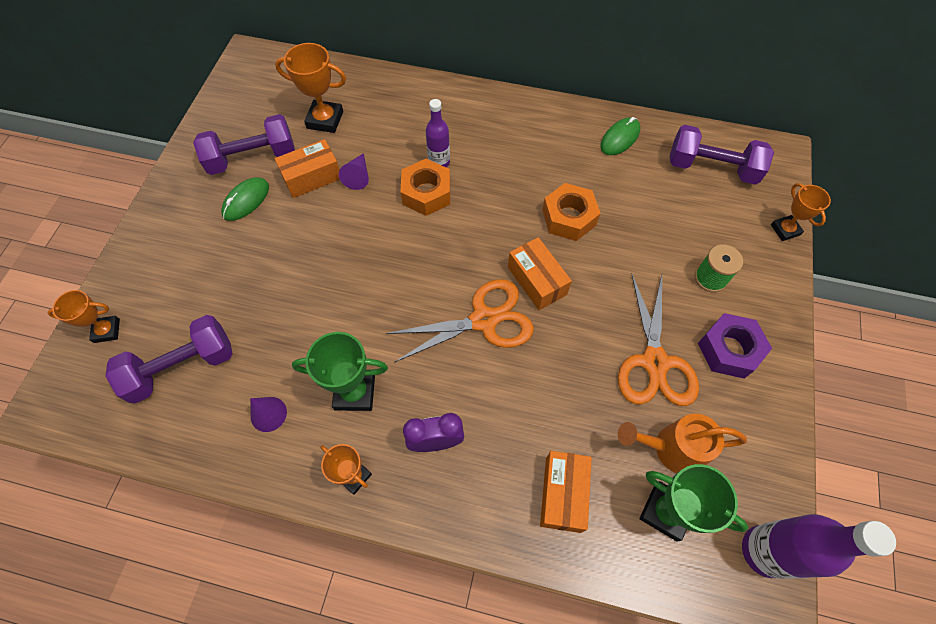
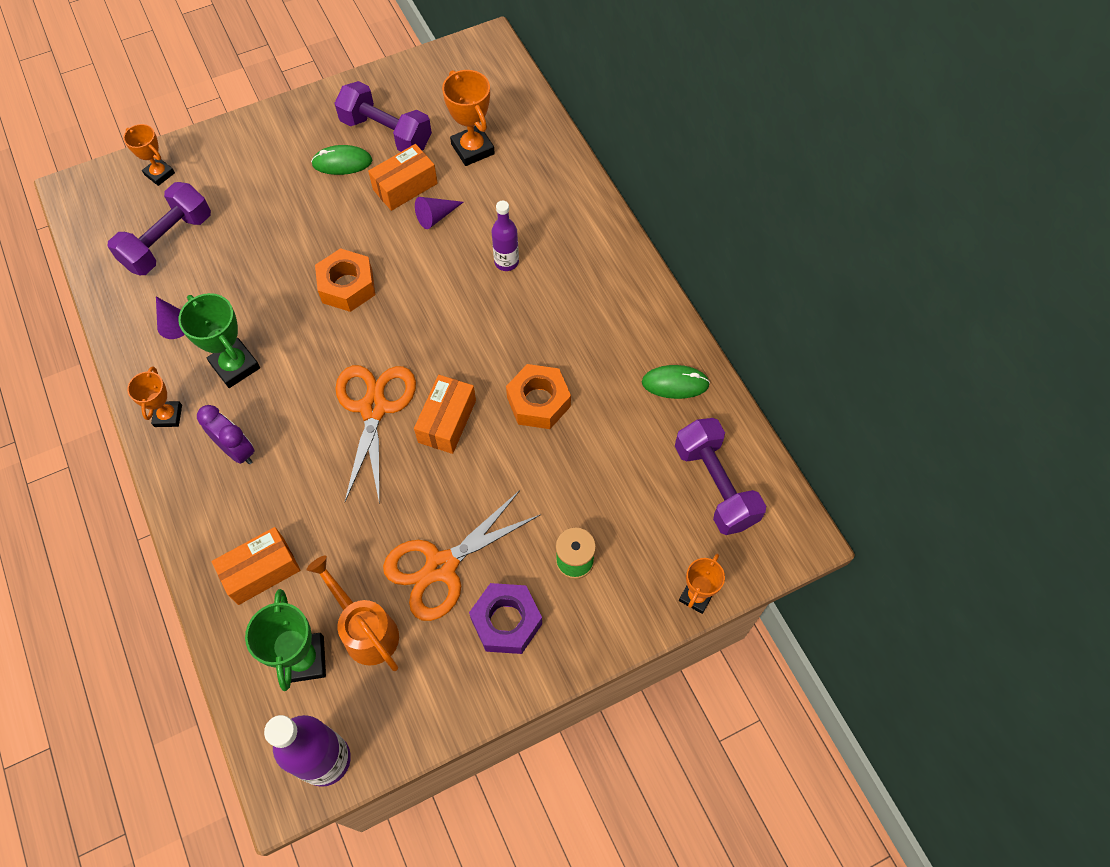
camera: 50 degrees right, 0 degrees up
purple dumbbell [105,315,233,404] -> purple dumbbell turned 75 degrees counterclockwise [107,182,211,275]
orange box [275,139,340,198] -> orange box turned 60 degrees counterclockwise [368,144,438,211]
orange scissors [386,279,534,363] -> orange scissors turned 120 degrees counterclockwise [335,365,416,504]
orange nut [401,159,450,216] -> orange nut moved to [315,248,375,312]

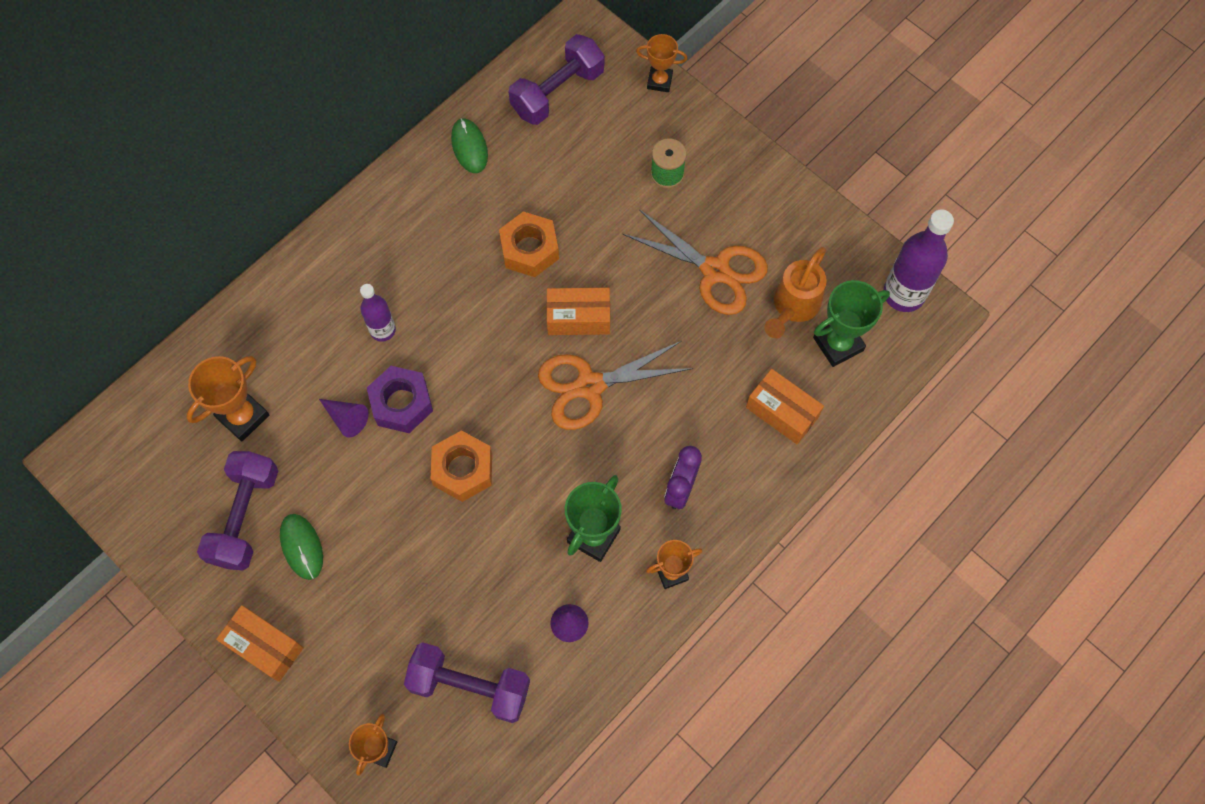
camera: 110 degrees left, 5 degrees up
orange box [368,144,438,211] -> orange box moved to [216,605,304,682]
purple nut [469,583,542,654] -> purple nut moved to [367,366,433,433]

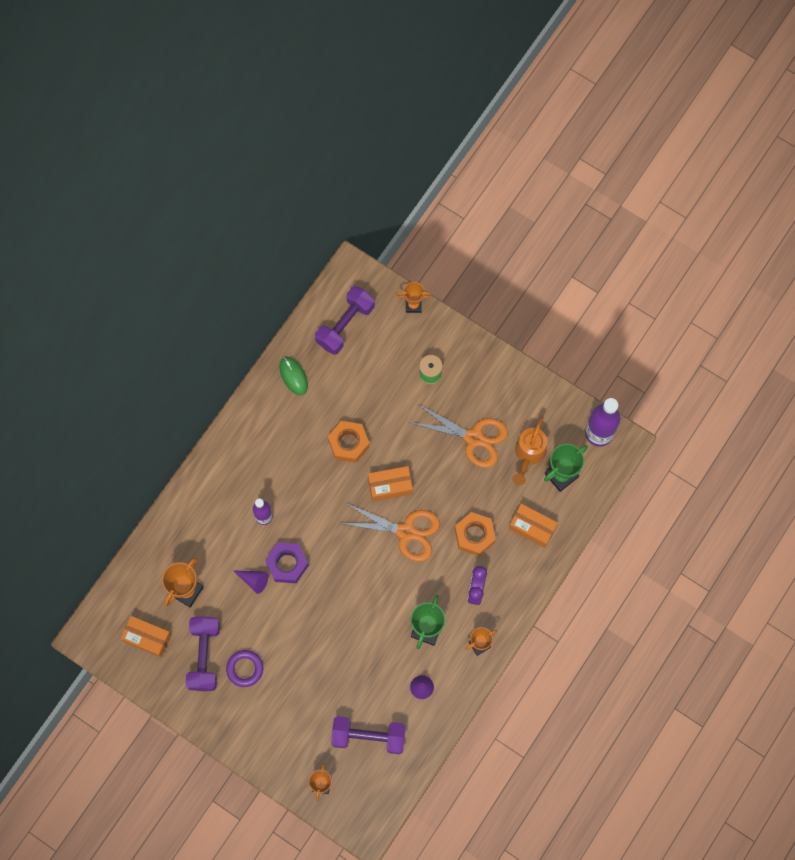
camera: 10 degrees left, 5 degrees up
orange box [216,605,304,682] -> orange box moved to [120,616,172,658]
green mouse [280,514,323,580] -> purple ring [226,650,263,687]
orange nut [431,430,492,502] -> orange nut moved to [455,512,496,556]
orange scissors [538,341,693,430] -> orange scissors turned 135 degrees counterclockwise [340,503,440,562]

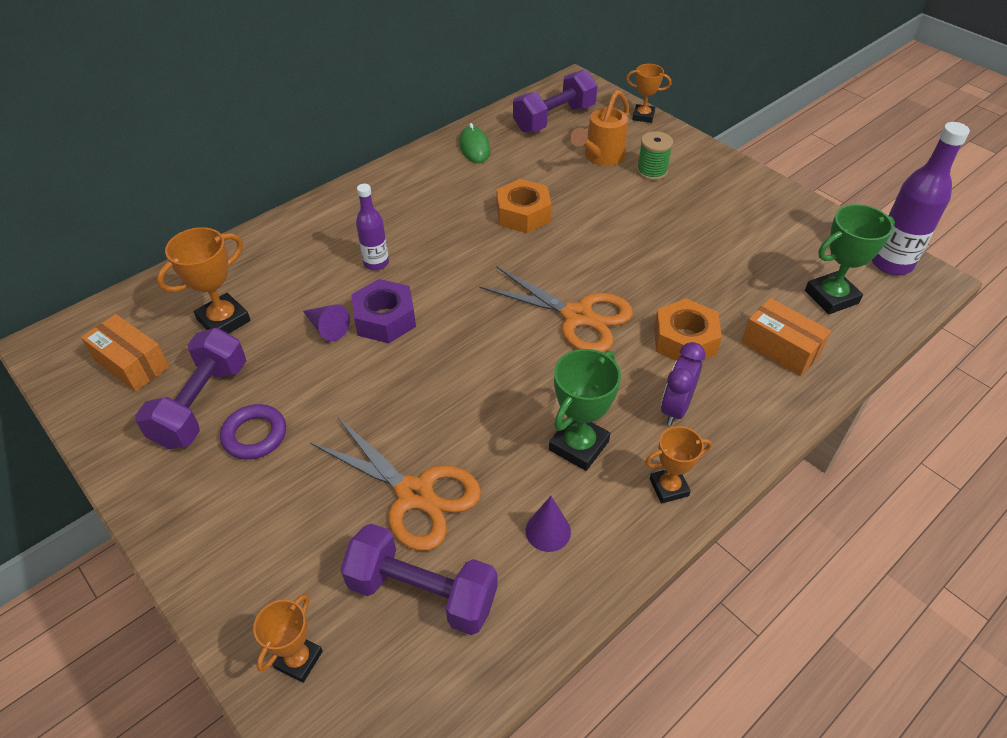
camera: 15 degrees right, 25 degrees down
orange box [368,466,413,502] -> none
orange scissors [408,403,508,468] -> orange scissors moved to [310,418,481,551]
orange watering can [512,415,547,485] -> orange watering can moved to [570,90,629,166]

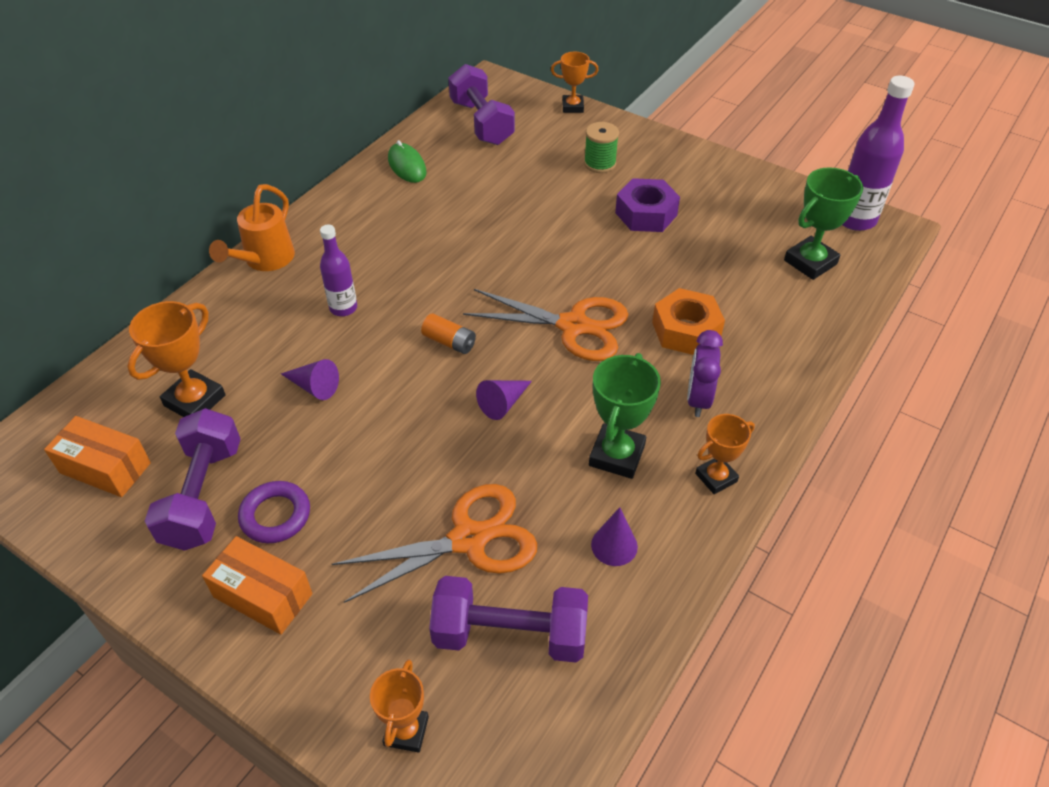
camera: 15 degrees left, 0 degrees up
orange scissors [310,418,481,551] -> orange scissors turned 45 degrees counterclockwise [332,484,537,603]
purple nut [351,279,416,343] -> purple nut moved to [615,178,680,232]
orange nut [496,179,552,233] -> none
purple dumbbell [513,70,598,133] -> purple dumbbell turned 60 degrees counterclockwise [448,64,515,145]
orange watering can [570,90,629,166] -> orange watering can moved to [209,184,295,271]
orange box [741,298,831,376] -> orange box moved to [202,536,313,635]
none -> orange battery [421,314,476,354]
none -> purple cone [476,380,532,420]

